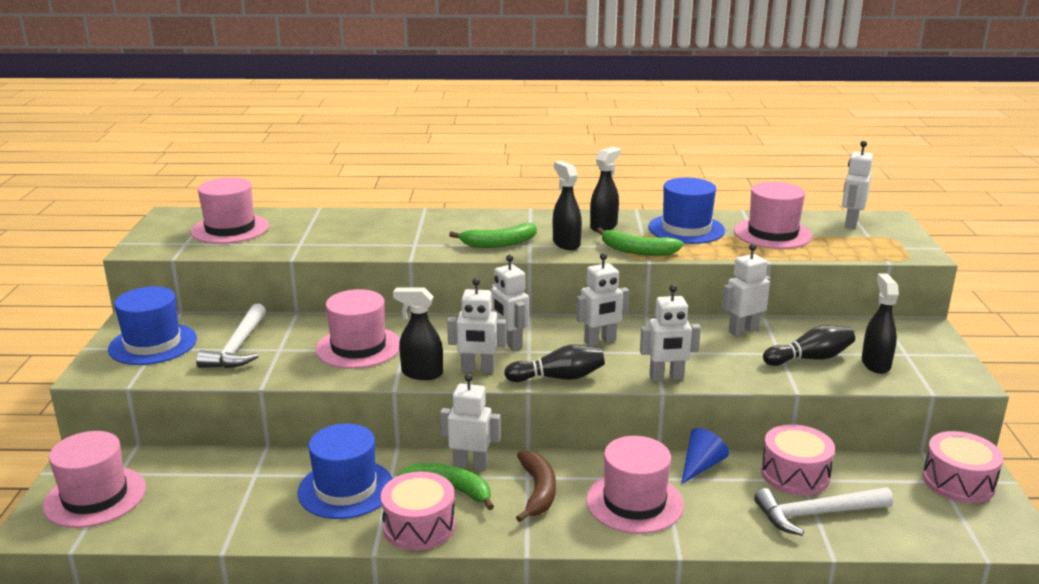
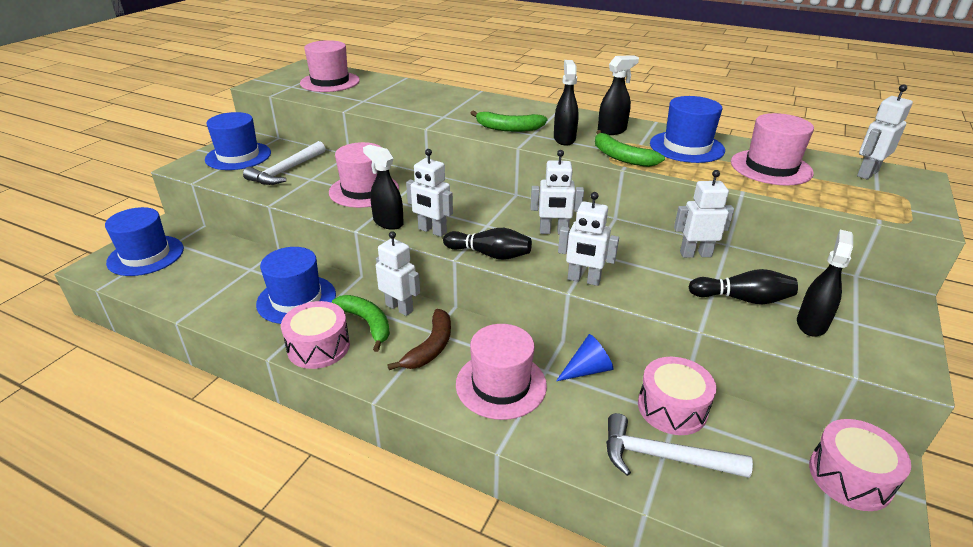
camera: 25 degrees right, 10 degrees up
pink hat [43,431,146,528] -> blue hat [105,207,184,276]
white robot [491,255,529,351] -> none

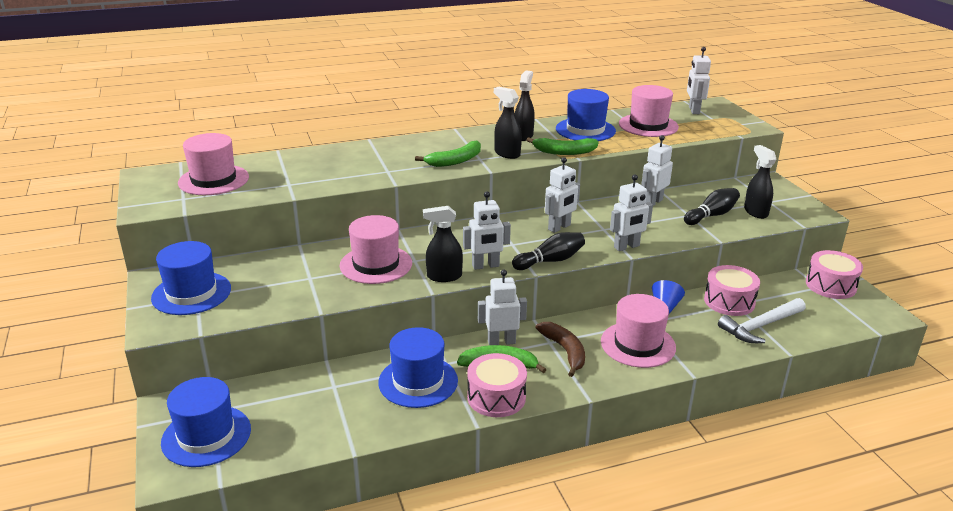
camera: 45 degrees left, 5 degrees down
white hammer [243,141,326,185] -> none

